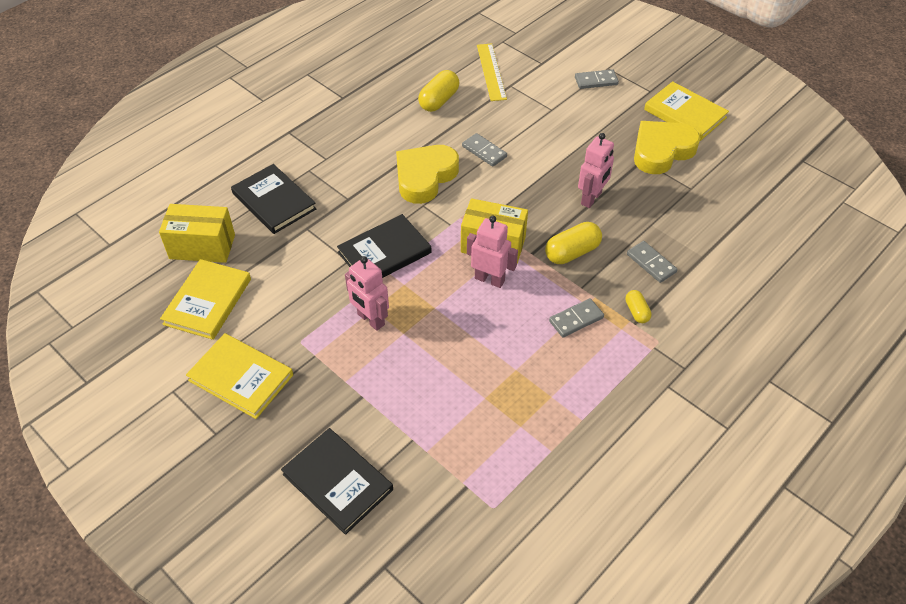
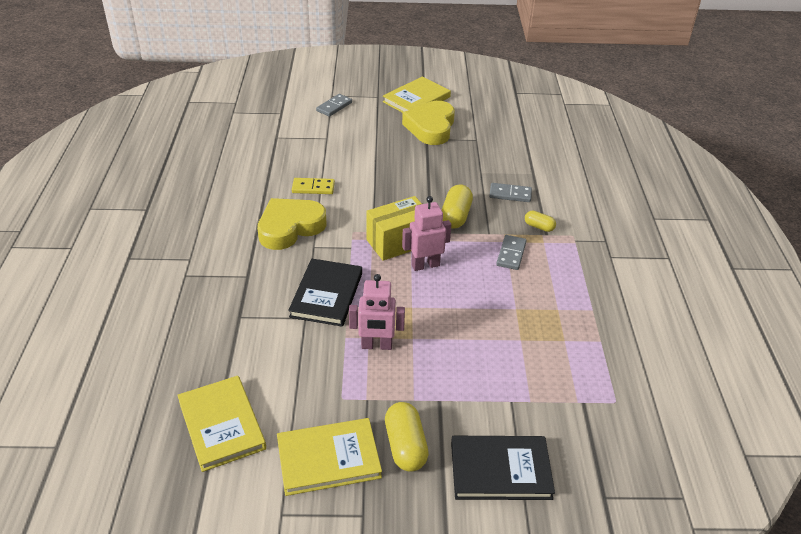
camera: 45 degrees left, 10 degrees down
yellow box [159,204,235,263] -> none
black book [231,164,317,234] -> none
yellow heart [396,145,459,204] -> yellow heart turned 60 degrees clockwise [257,198,327,250]
yellow capsule [418,70,459,112] -> yellow capsule moved to [385,402,429,472]
grey domino [462,133,507,167] -> yellow domino [292,178,335,194]
yellow ruler [477,43,507,101] -> none
pink robot [578,133,614,208] -> none
yellow book [644,81,729,141] -> yellow book turned 45 degrees counterclockwise [383,76,451,113]

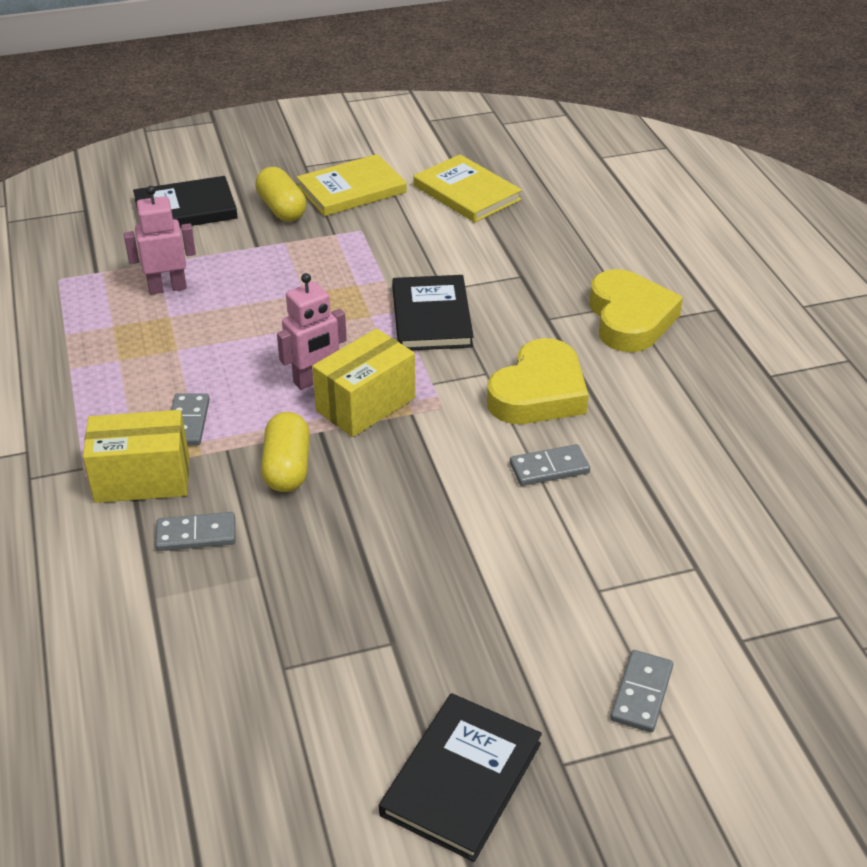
camera: 165 degrees right, 0 degrees up
yellow domino [292,178,335,194] -> grey domino [510,444,590,486]
pink robot [349,274,405,350] -> pink robot moved to [124,186,196,294]
yellow book [383,76,451,113] -> black book [379,693,542,862]
yellow heart [402,101,455,145] -> yellow heart moved to [589,269,683,352]
yellow capsule [525,211,556,232] -> yellow box [83,410,189,503]

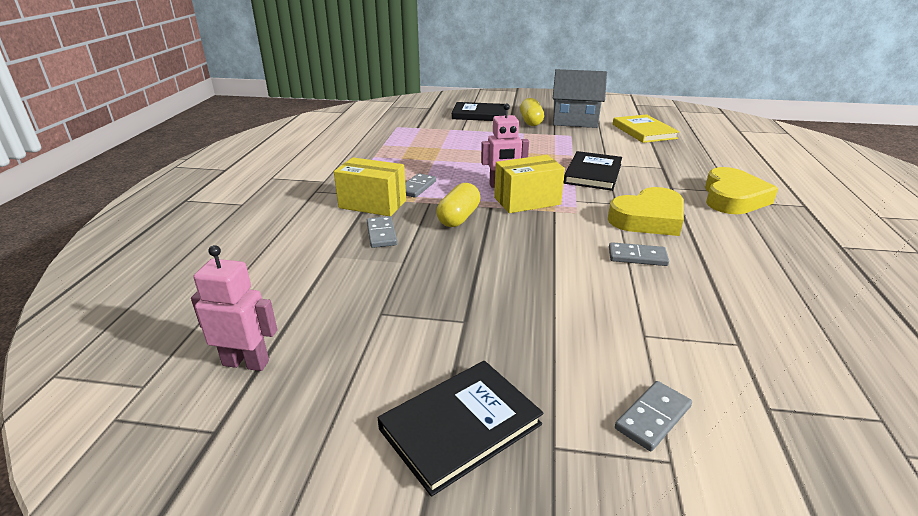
camera: 25 degrees right, 10 degrees down
pink robot [124,186,196,294] -> pink robot moved to [191,245,277,371]
grey domino [155,512,236,551] -> grey domino turned 60 degrees clockwise [367,216,397,248]
yellow book [297,154,407,216] -> grey house [553,69,607,128]

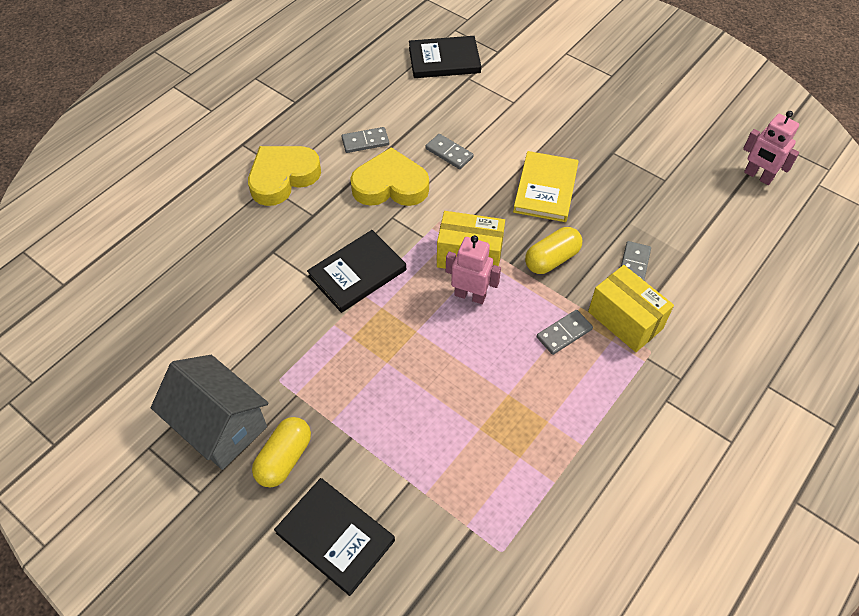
camera: 150 degrees left, 25 degrees up
black book [378,361,544,497] -> black book moved to [409,36,481,78]
yellow book [613,114,680,143] -> yellow book moved to [513,151,579,222]
grey domino [615,381,692,451] -> grey domino moved to [342,127,389,153]

